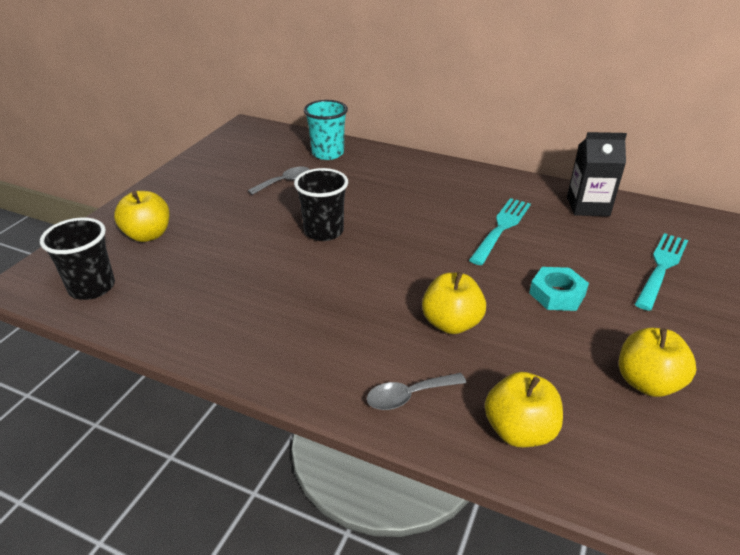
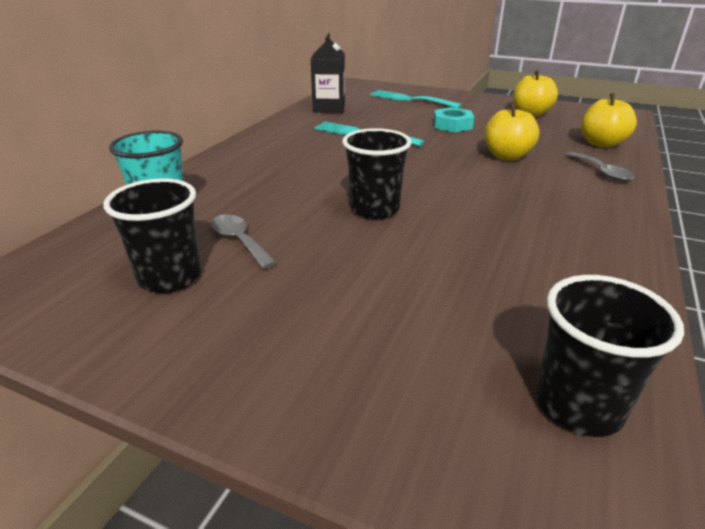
camera: 90 degrees left, 5 degrees down
yellow apple [114,191,170,242] -> none
none -> black cup [103,178,201,293]

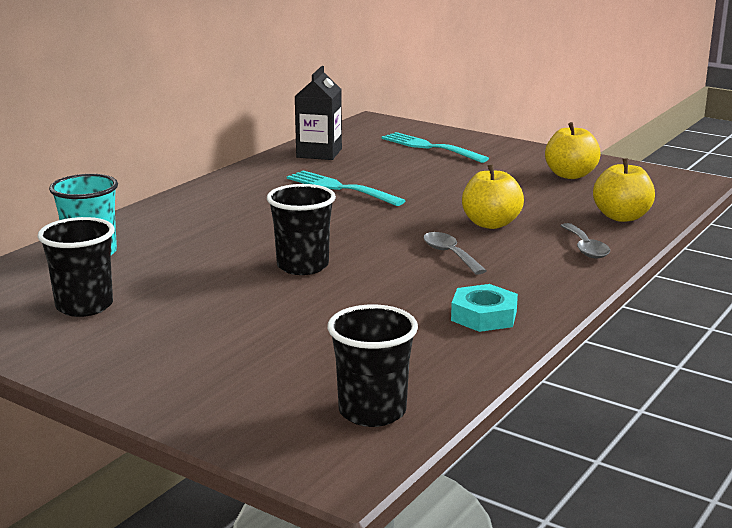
camera: 10 degrees right, 10 degrees down
grey spoon [211,214,277,269] -> grey spoon moved to [423,232,487,275]
turquoise nut [433,107,474,132] -> turquoise nut moved to [451,284,518,332]

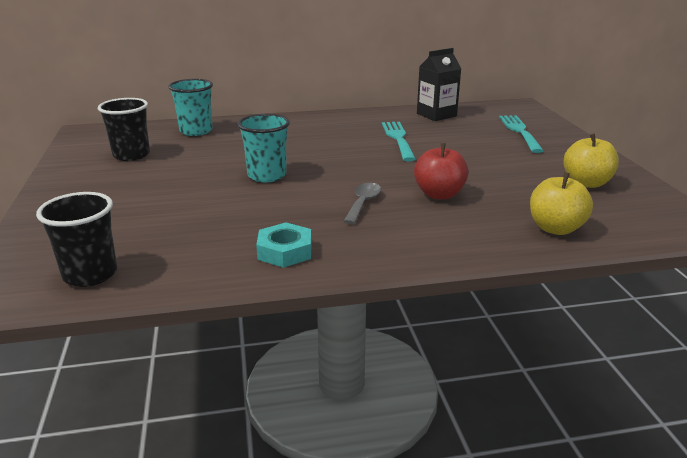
camera: 45 degrees right, 5 degrees up
black cup [267,184,336,275] -> turquoise cup [237,114,290,182]
yellow apple [462,164,524,229] -> red apple [414,143,469,200]
grey spoon [560,223,610,259] -> none

